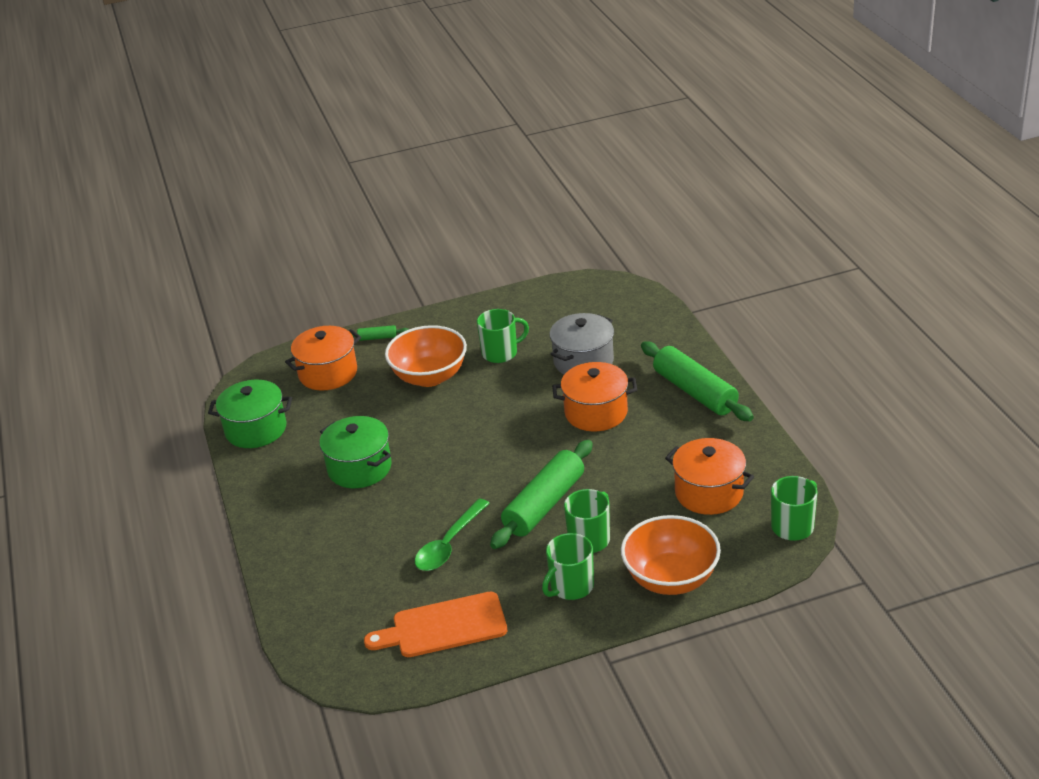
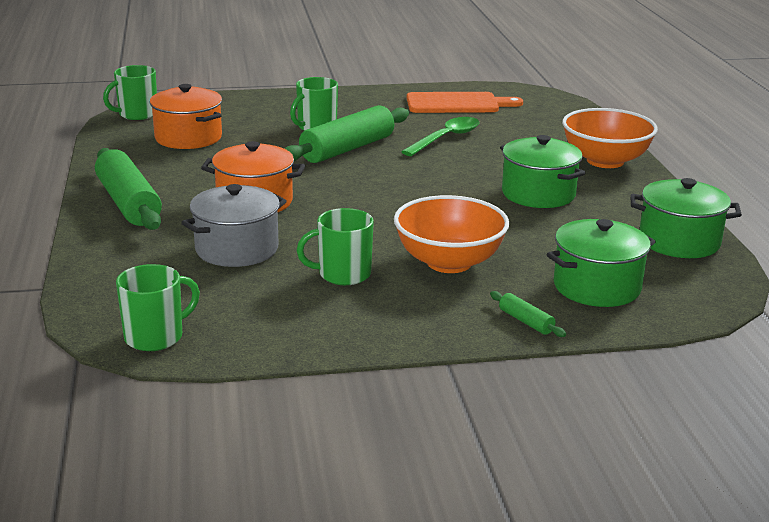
camera: 175 degrees left, 10 degrees down
orange pot [285,326,361,391] -> green pot [546,219,656,307]
green rolling pin [352,325,409,341] -> green rolling pin turned 45 degrees clockwise [490,291,566,337]
green mug [542,533,594,600] -> green mug moved to [116,264,200,351]
orange bowl [621,515,721,595] -> orange bowl moved to [562,108,658,168]

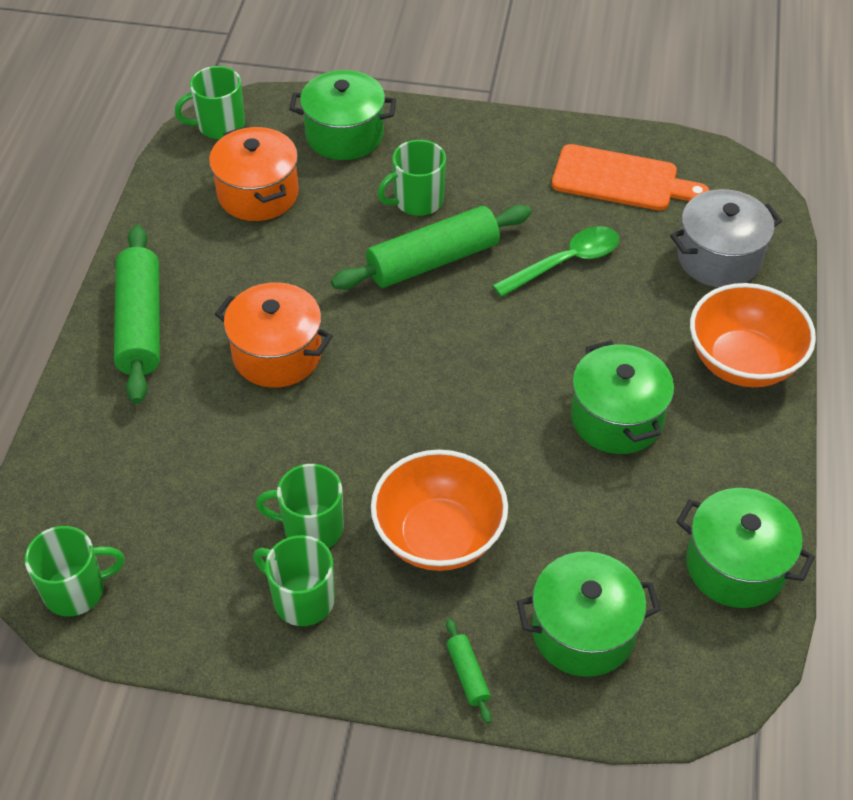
camera: 20 degrees right, 25 degrees up
grey pot [181,184,287,267] -> grey pot moved to [670,189,782,287]
none -> green mug [253,535,335,626]
none -> green pot [289,70,396,160]

